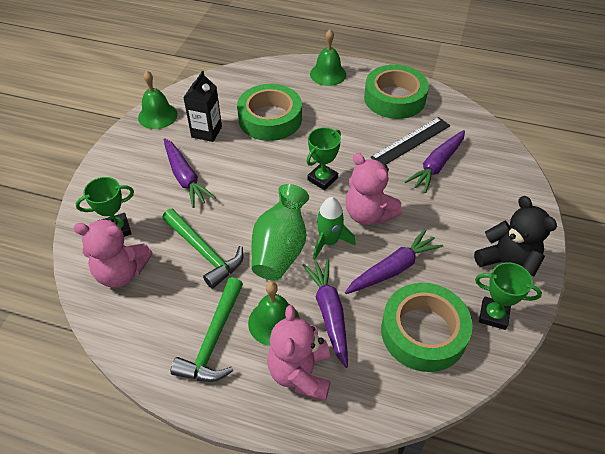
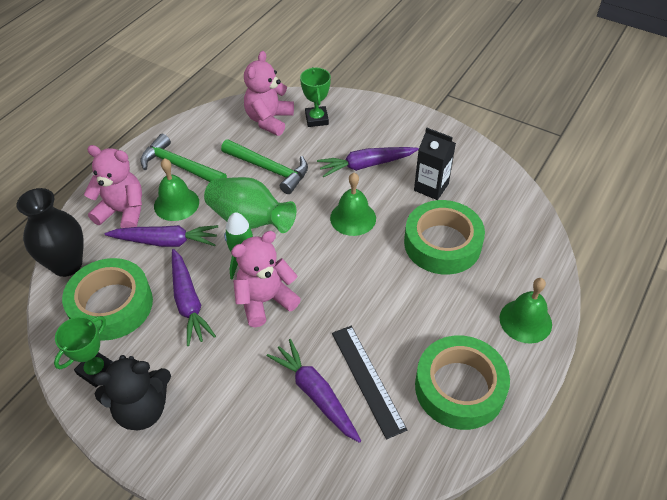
camera: 105 degrees right, 0 degrees up
green bell [138,71,177,129] -> green bell moved to [330,173,376,236]
green hammer [162,209,243,289] -> green hammer turned 120 degrees counterclockwise [221,139,308,194]
green trophy [306,127,341,190] -> none
none -> black vase [17,188,84,277]

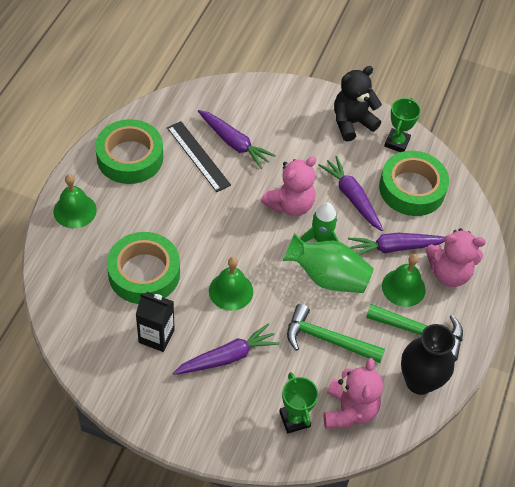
camera: 165 degrees right, 5 degrees up
black vase [17,188,84,277] -> black vase moved to [401,324,455,395]

